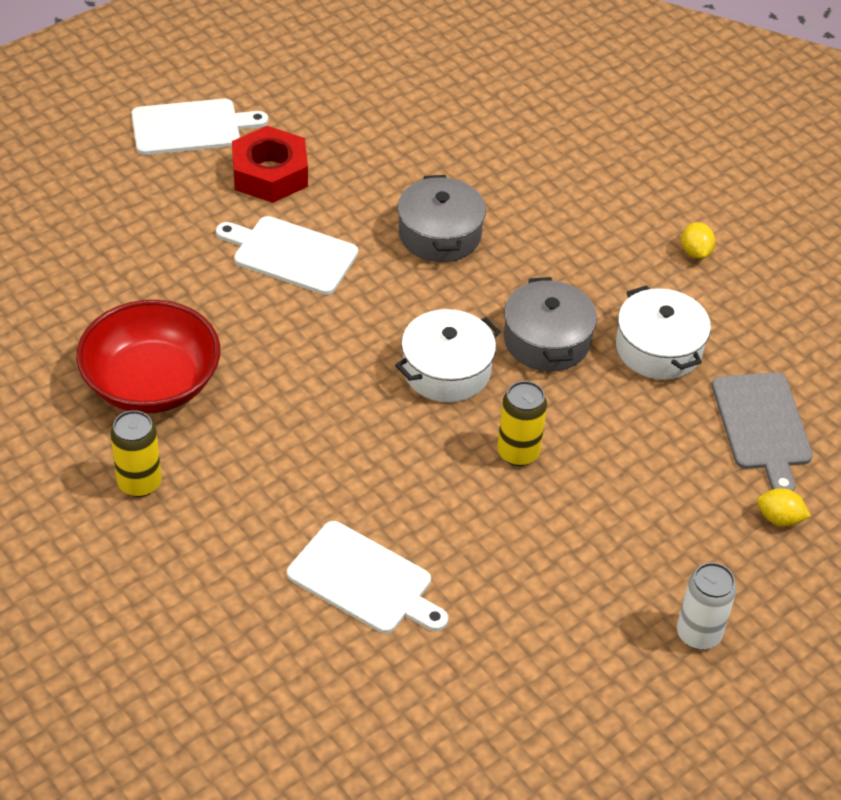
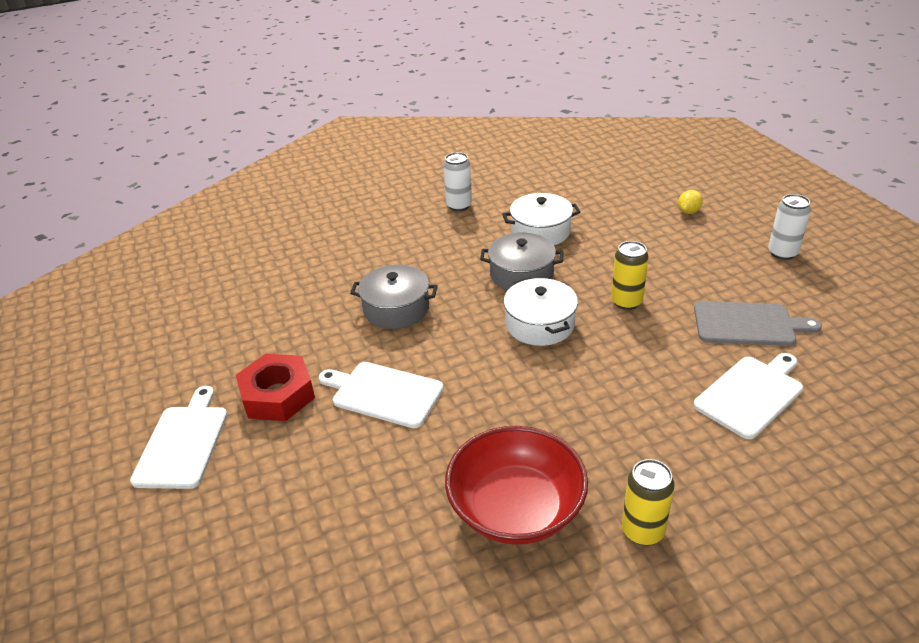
camera: 70 degrees left, 10 degrees down
white cutting board [216,216,358,295] -> white cutting board turned 75 degrees clockwise [319,362,444,428]
yellow lemon [681,222,715,259] -> white can [443,152,472,211]
grey cutting board [712,372,813,491] -> grey cutting board moved to [694,301,822,346]

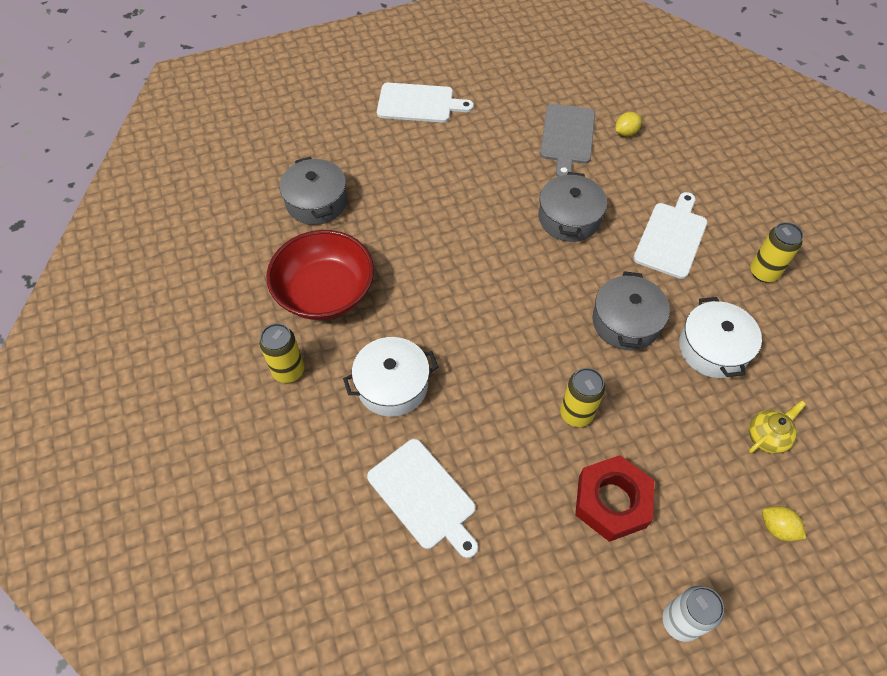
camera: 90 degrees right, 20 degrees up
red nut [236,354,315,421] -> red nut moved to [575,455,655,542]
white cutting board [319,362,444,428] -> white cutting board moved to [633,192,707,279]
white can [443,152,472,211] -> yellow can [750,222,803,282]
white pot [503,278,578,346] -> white pot moved to [343,337,438,417]
grey cutting board [694,301,822,346] -> grey cutting board moved to [540,104,595,177]
none -> grey pot [279,157,347,225]
none -> yellow lemon [615,112,642,136]
none -> yellow teapot [748,400,806,454]

